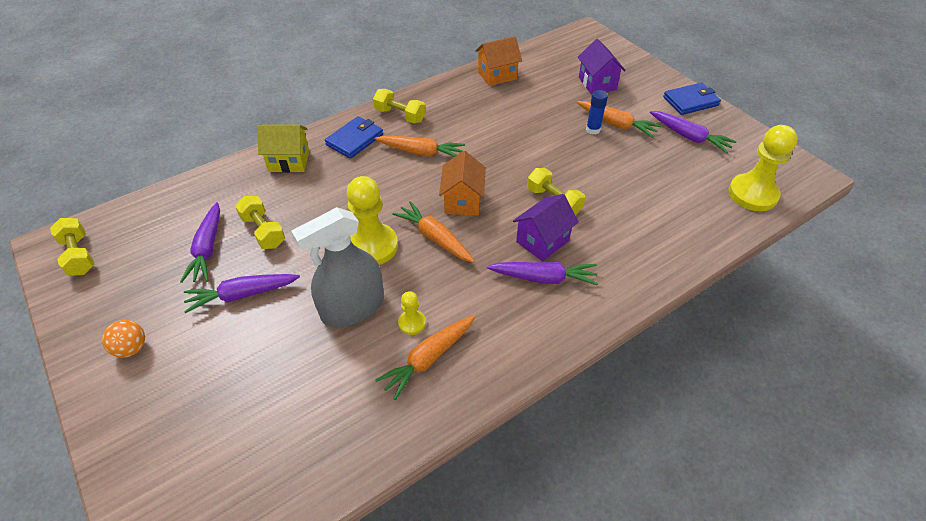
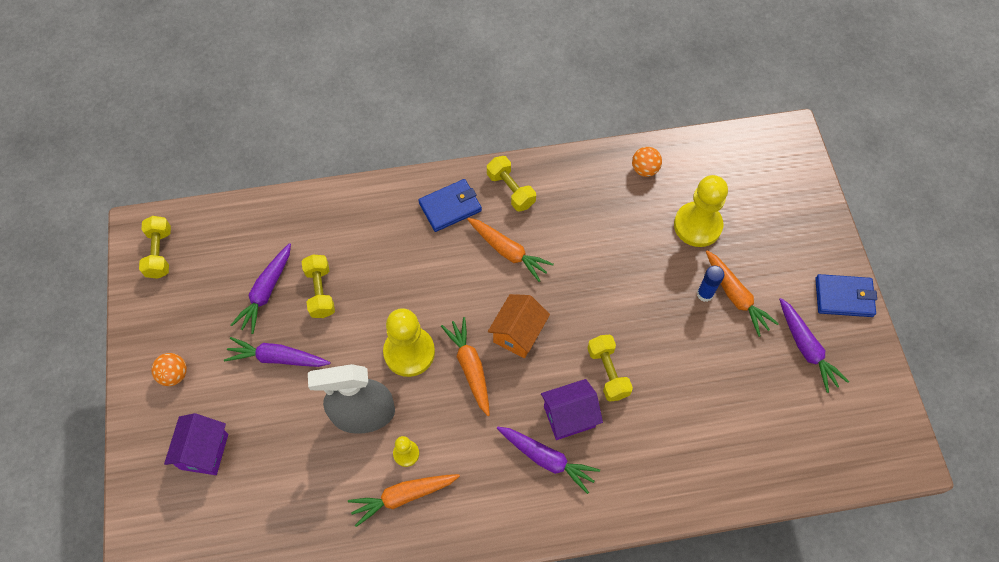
camera: 25 degrees right, 15 degrees up
yellow house [257,125,309,172] -> none
orange house [475,36,522,86] -> orange ball [632,147,662,177]
purple house [578,39,626,95] -> purple house moved to [164,413,228,475]
yellow pawn [728,125,798,211] -> yellow pawn moved to [674,175,728,247]

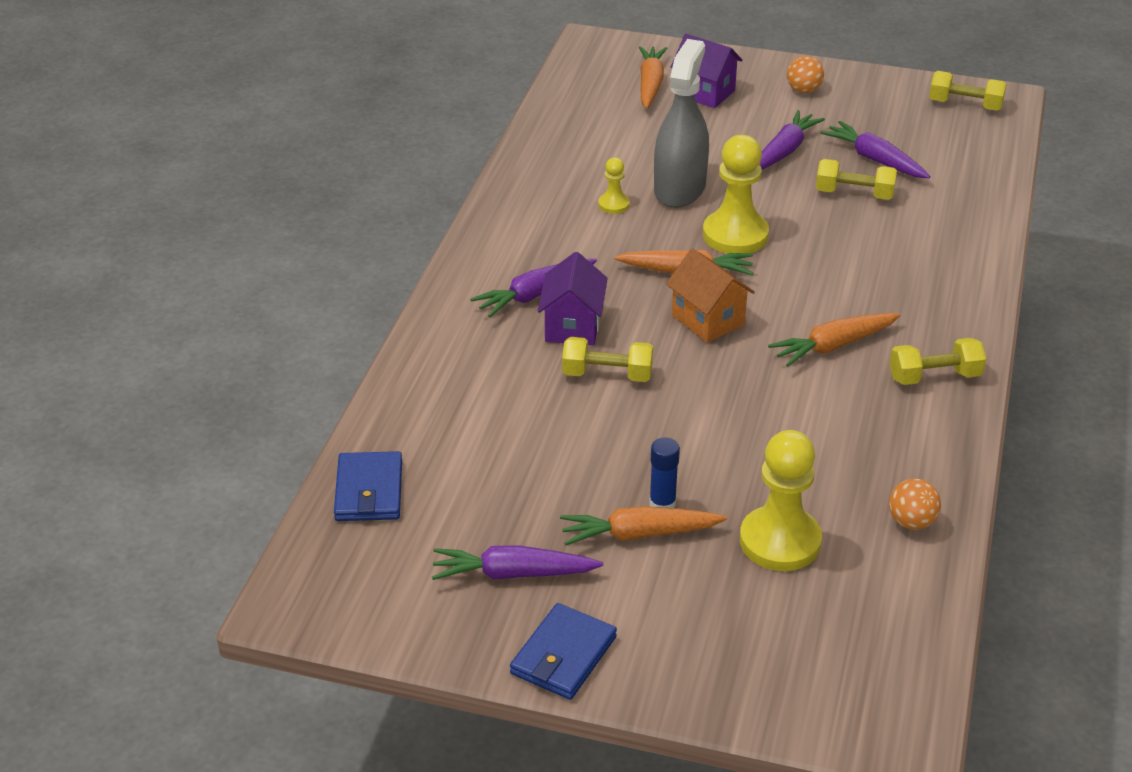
camera: 115 degrees right, 25 degrees down
orange carrot [348,474,460,527] -> orange carrot moved to [639,46,667,109]
blue wallet [418,179,482,232] -> blue wallet moved to [334,451,402,521]

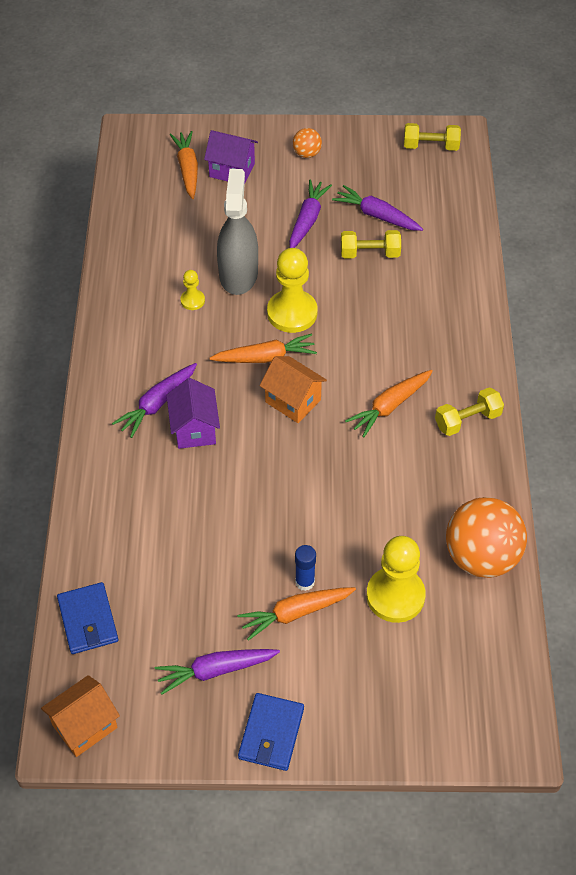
camera: 15 degrees left, 15 degrees up
yellow dumbbell [562,337,653,382] -> none
orange ball [889,478,941,530] -> orange ball [446,497,527,578], size x2.16
none -> orange house [41,675,120,757]

